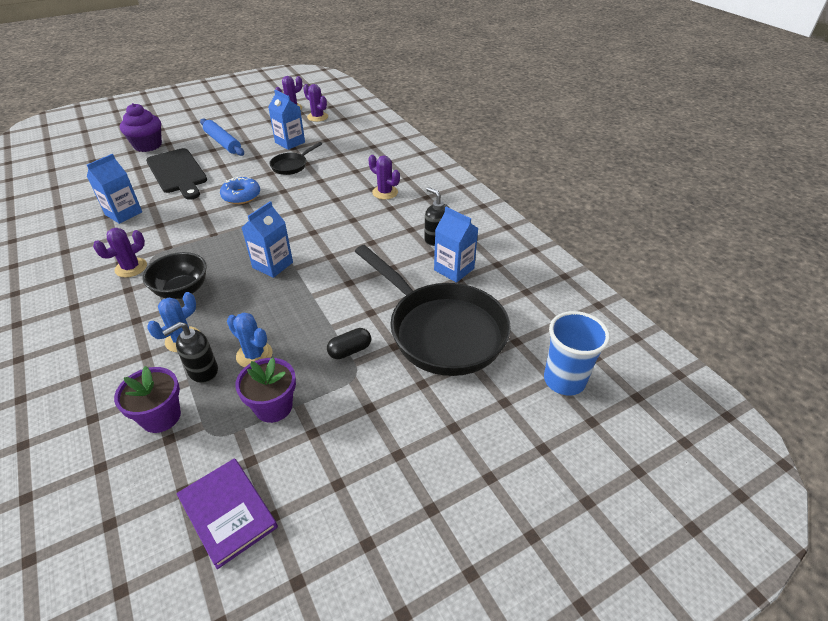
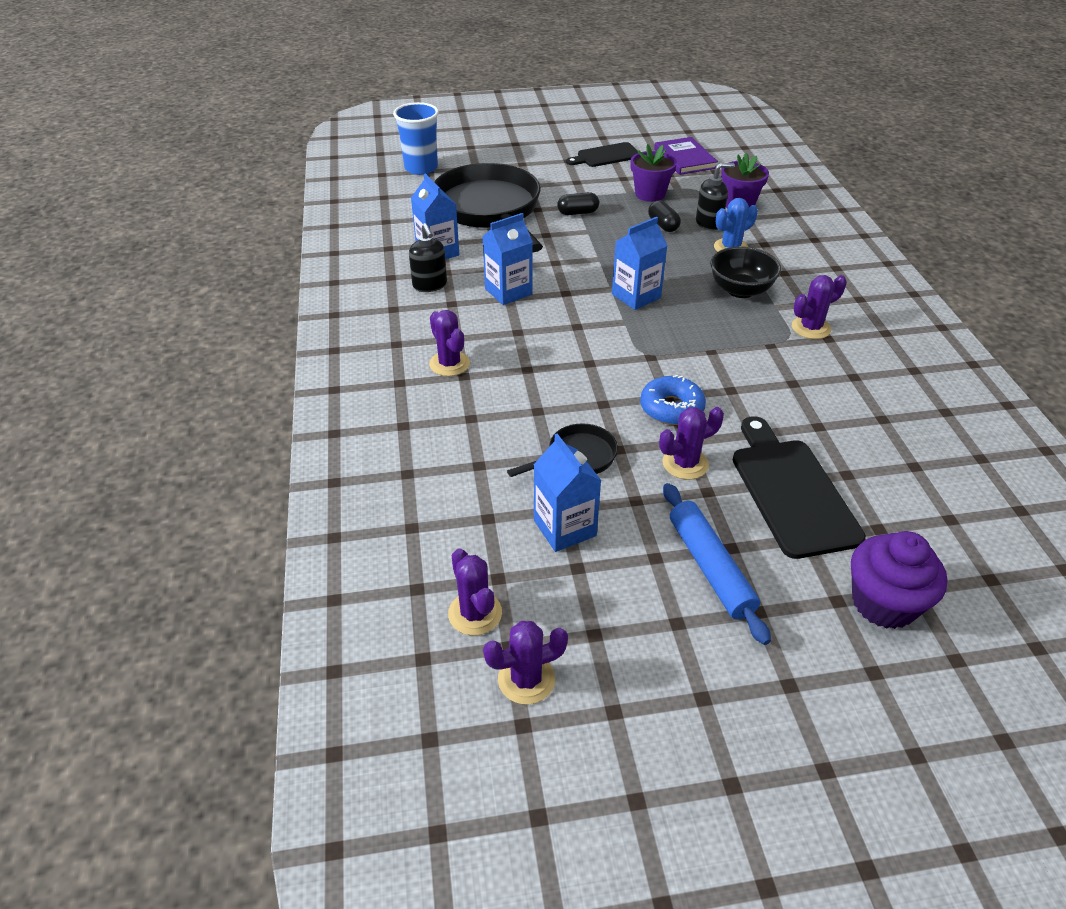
camera: 160 degrees left, 0 degrees up
blue carton [87,154,142,224] -> blue carton moved to [483,213,533,305]
blue cactus [227,313,273,368] -> black capsule [648,200,681,232]
none -> black cutting board [566,142,638,167]
none -> purple cactus [659,407,724,480]

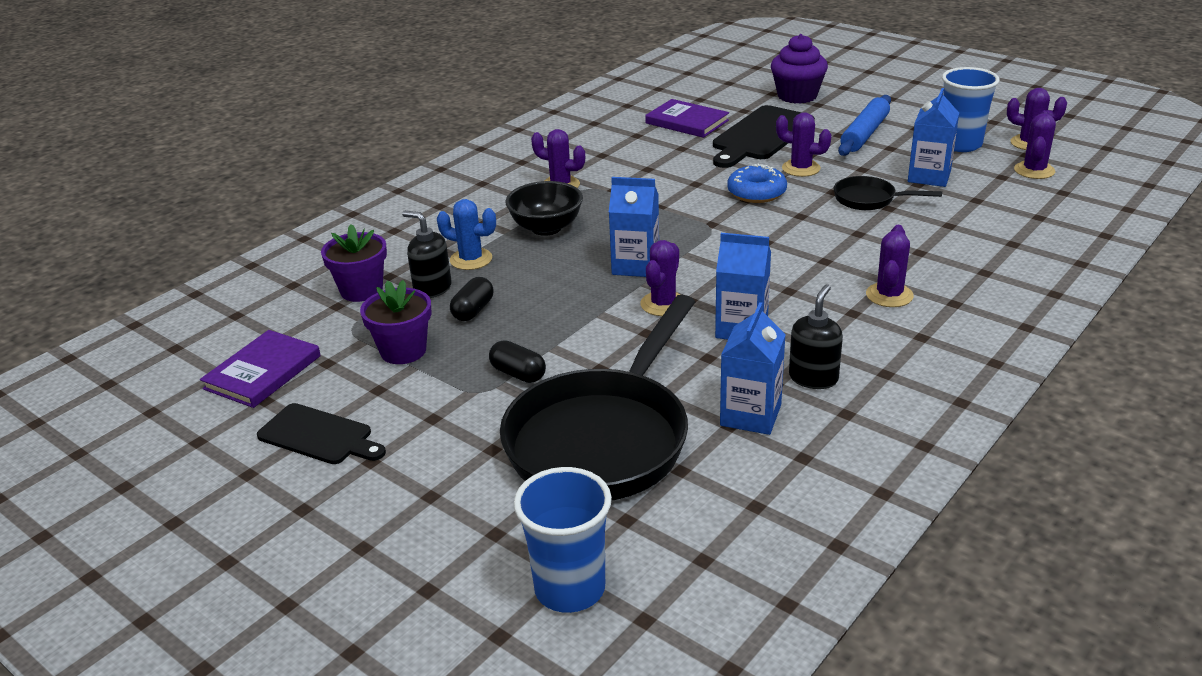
camera: 130 degrees left, 10 degrees down
none -> purple cactus [640,240,681,316]
none -> purple book [645,99,729,138]
none -> blue cup [942,67,1000,152]

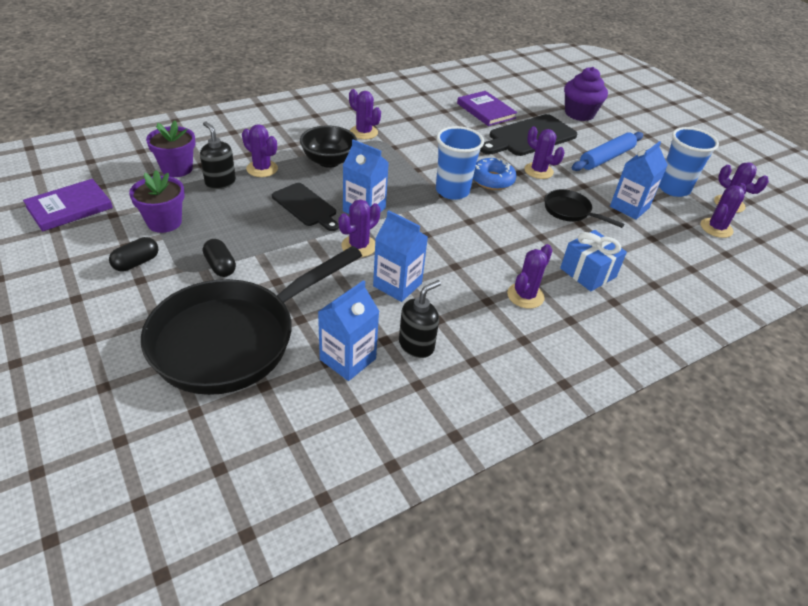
camera: 15 degrees right, 10 degrees up
black cutting board [257,403,386,464] -> black cutting board moved to [272,183,339,231]
blue cactus [437,199,496,270] -> purple cactus [242,124,278,177]
black capsule [450,277,494,321] -> black capsule moved to [109,237,159,271]
blue cup [514,467,612,613] -> blue cup moved to [436,126,484,200]
none -> blue gift [560,230,627,291]

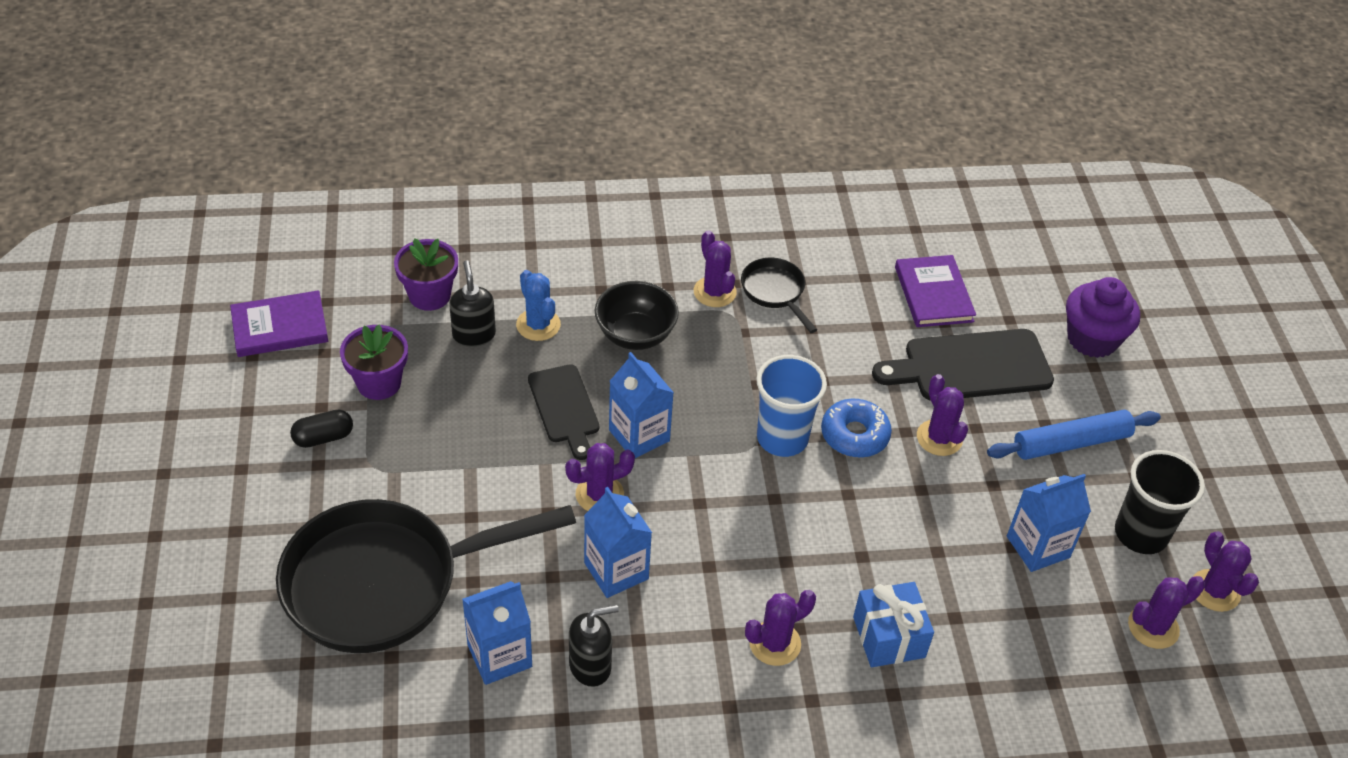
camera: 25 degrees right, 5 degrees up
black capsule [203,239,236,277] -> none
purple cactus [242,124,278,177] -> blue cactus [516,270,561,341]
black pan [544,189,624,228] -> black pan moved to [741,258,817,333]
blue cup [659,127,719,197] -> black cup [1115,450,1205,554]

